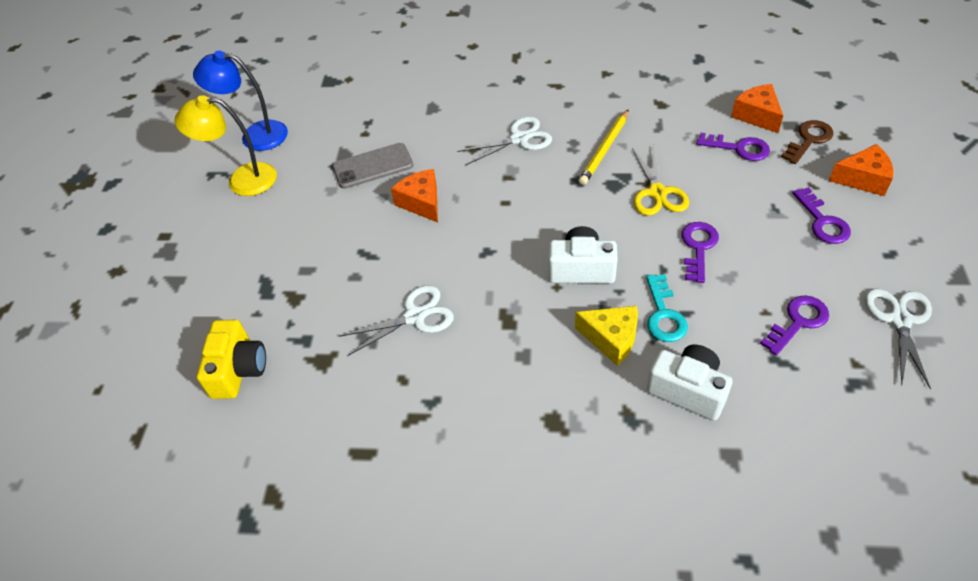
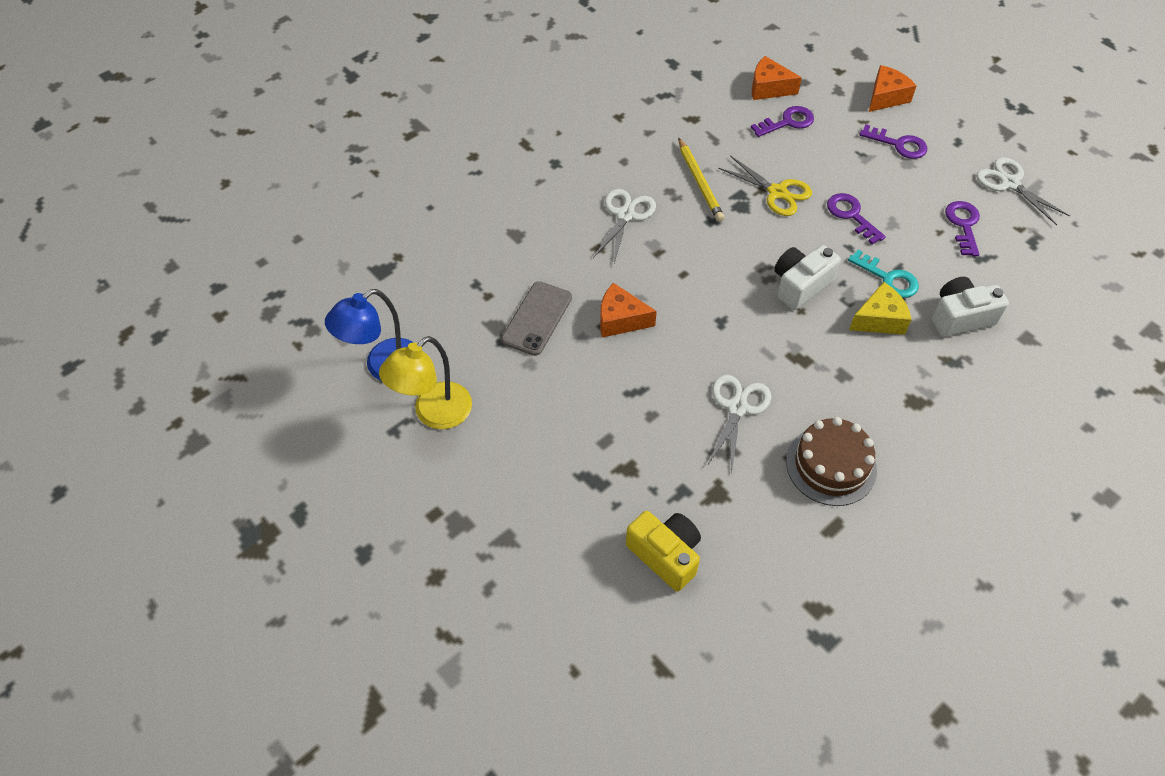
camera: 50 degrees left, 5 degrees up
brown key [781,120,833,164] -> none
none -> brown cake [786,417,877,506]

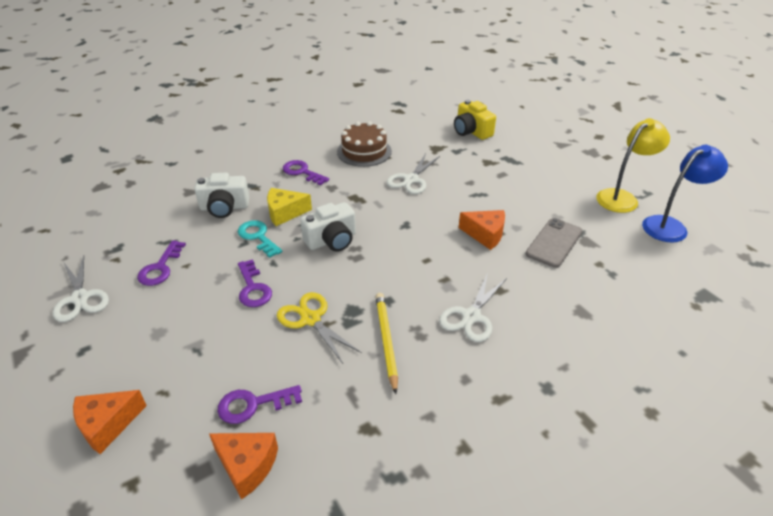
camera: 170 degrees left, 15 degrees down
purple key [859,124,927,159] -> purple key moved to [283,160,329,186]

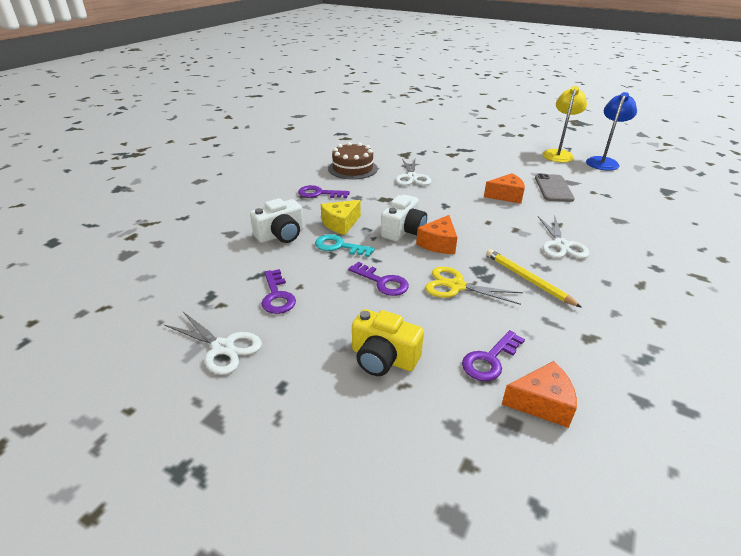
camera: 30 degrees left, 5 degrees down
orange cheese [73,390,147,454] -> orange cheese moved to [416,215,457,254]
yellow camera [454,100,496,140] -> yellow camera moved to [352,309,424,376]

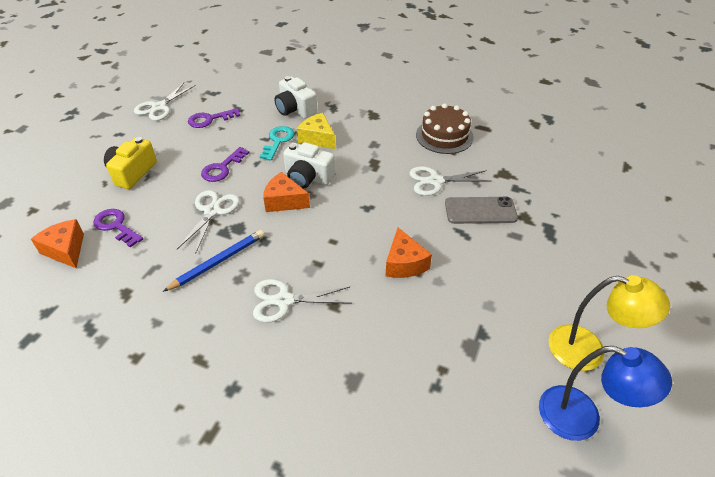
camera: 85 degrees right, 10 degrees up
purple key [298,185,350,198] -> none
yellow scissors [425,267,523,305] -> white scissors [177,190,240,254]
yellow pencil [486,249,582,308] -> blue pencil [163,230,264,292]
orange cheese [502,361,577,428] -> orange cheese turned 150 degrees clockwise [31,219,84,268]
grey phone [535,174,575,202] -> grey phone moved to [445,197,518,224]

